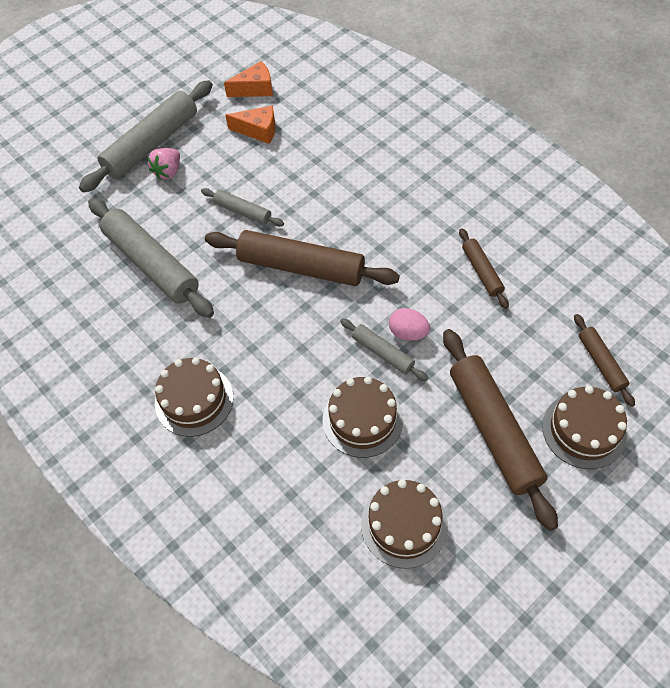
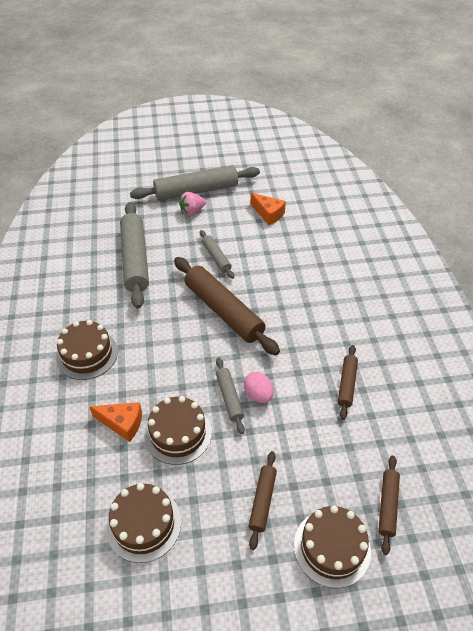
camera: 30 degrees right, 10 degrees down
orange cheese [224,61,273,97] -> orange cheese moved to [89,402,142,442]
brown rolling pin [443,329,558,531] -> brown rolling pin [249,451,277,550], size x0.51

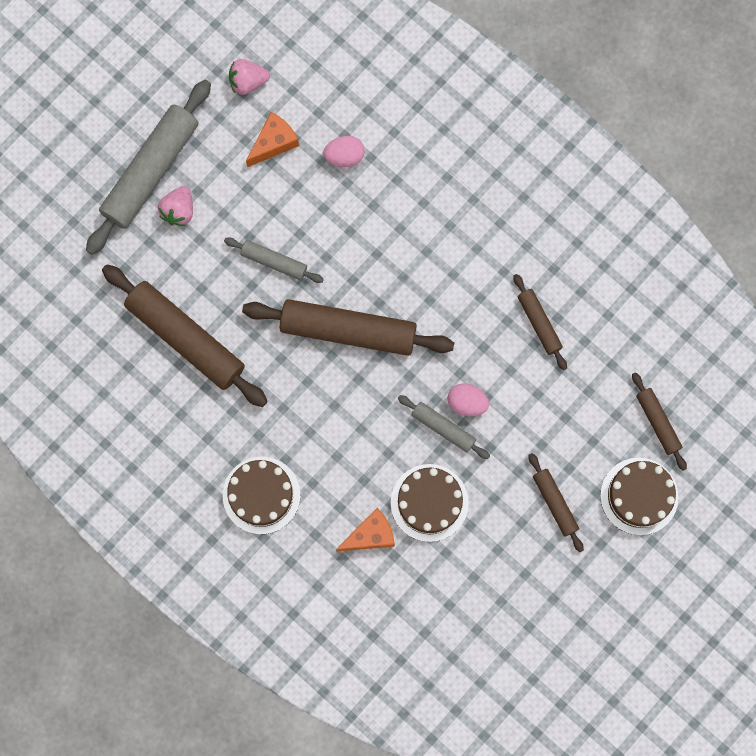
camera: 40 degrees left, 30 degrees up
brown cake [106,483,181,563] -> none
grey rolling pin [120,202,149,309] -> brown rolling pin [102,264,268,407]
orange cheese [251,193,286,225] -> orange cheese turned 45 degrees counterclockwise [246,112,299,167]
none -> pink strawberry [229,59,270,95]
none -> pink egg [323,136,365,167]

